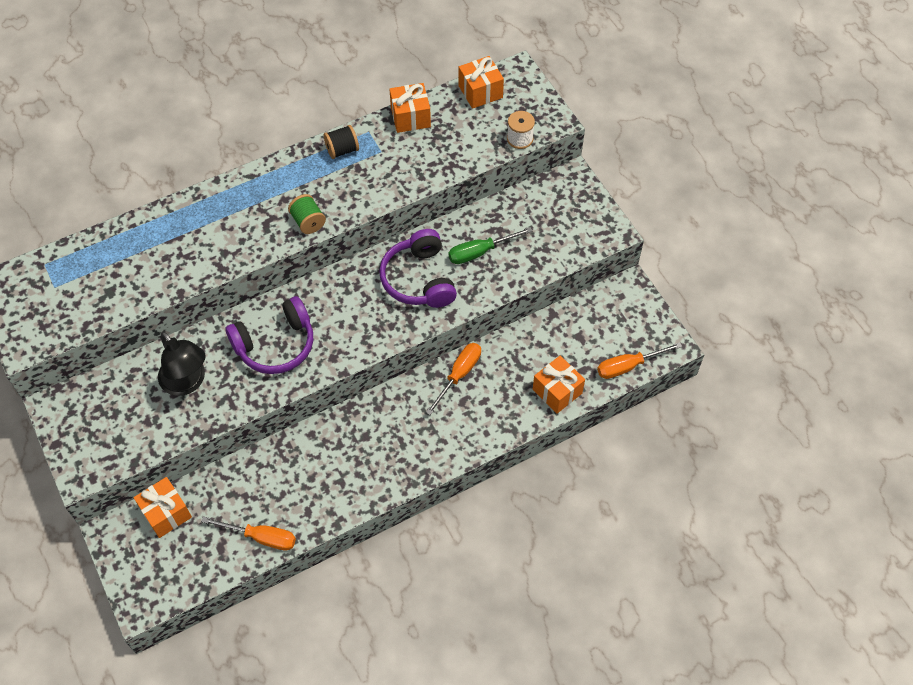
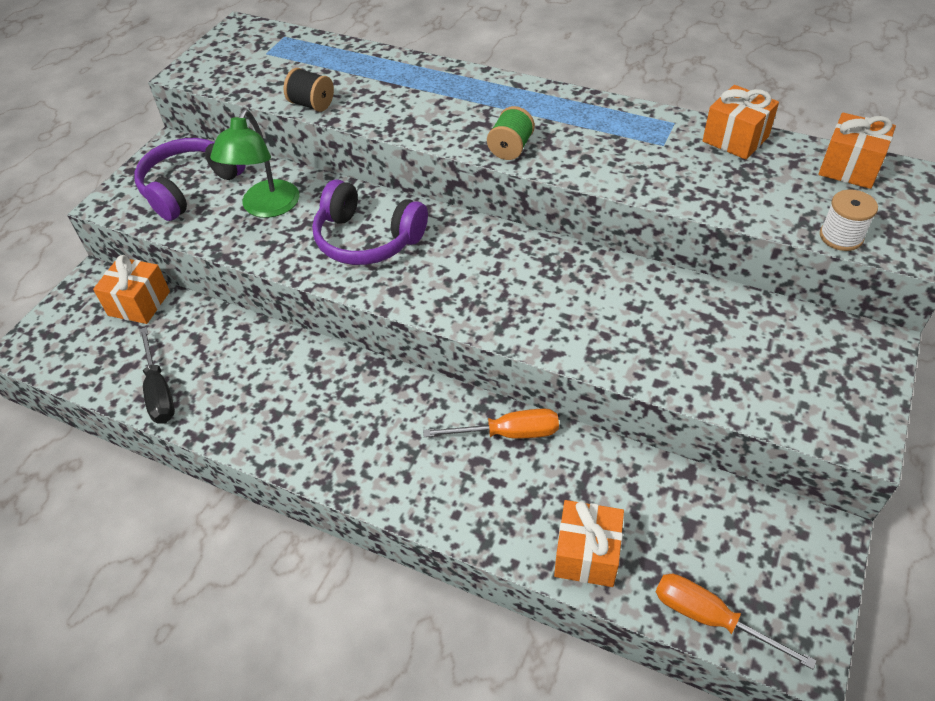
camera: 55 degrees right, 10 degrees down
black lamp [158,331,206,396] -> green lamp [210,110,299,218]
orange screwdriver [201,516,296,550] -> black screwdriver [139,327,175,424]
black spool [324,125,359,159] -> black spool moved to [284,68,334,112]
purple headphones [379,229,457,308] -> purple headphones moved to [134,138,245,221]
green screwdriver [448,227,532,264] -> none

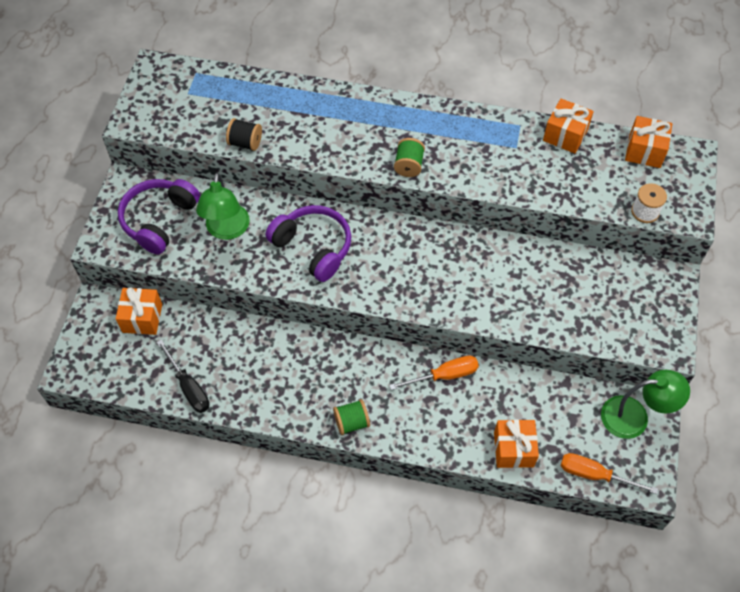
camera: 15 degrees left, 10 degrees up
purple headphones [312,180,428,265] -> purple headphones turned 150 degrees counterclockwise [265,205,351,282]
none -> green spool [333,399,370,435]
none -> green lamp [601,370,690,439]

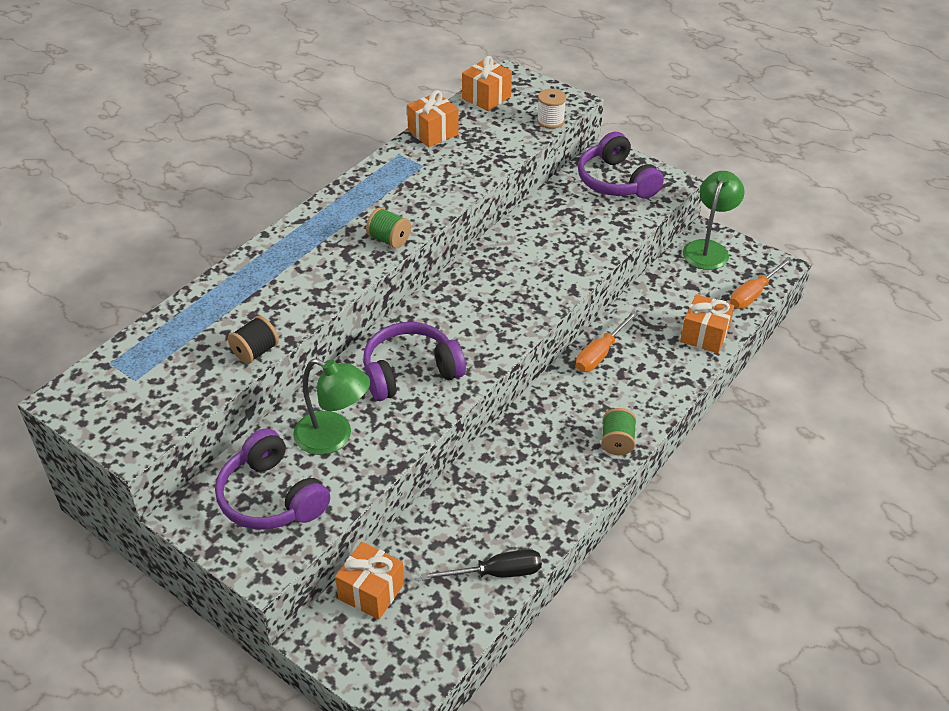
camera: 65 degrees left, 15 degrees down
orange screwdriver [389,356,479,390] -> orange screwdriver turned 150 degrees counterclockwise [576,311,638,372]
none -> purple headphones [578,132,664,199]

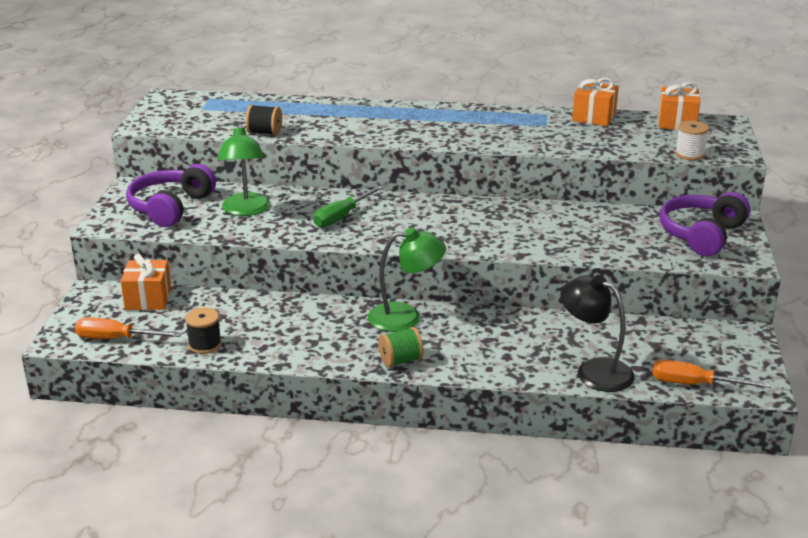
camera: 60 degrees right, 15 degrees down
purple headphones [363,322,466,401] -> green screwdriver [313,185,384,228]
green spool [366,207,411,249] -> none
black screwdriver [421,549,542,580] -> black spool [185,307,222,354]
orange screwdriver [576,311,638,372] -> orange screwdriver moved to [75,317,182,339]
orange gift [680,294,734,353] -> black lamp [560,275,635,392]
green lamp [683,171,745,270] -> green lamp moved to [368,228,446,332]

